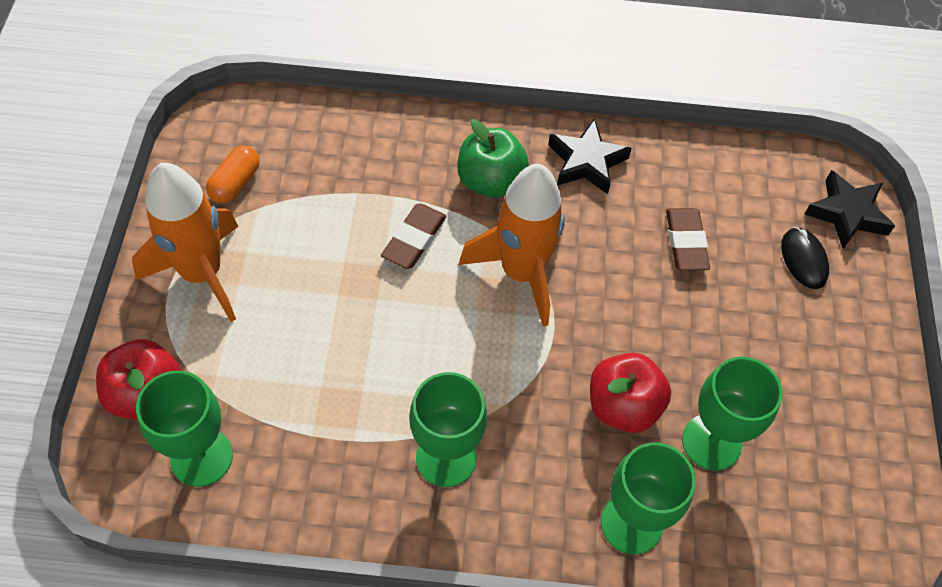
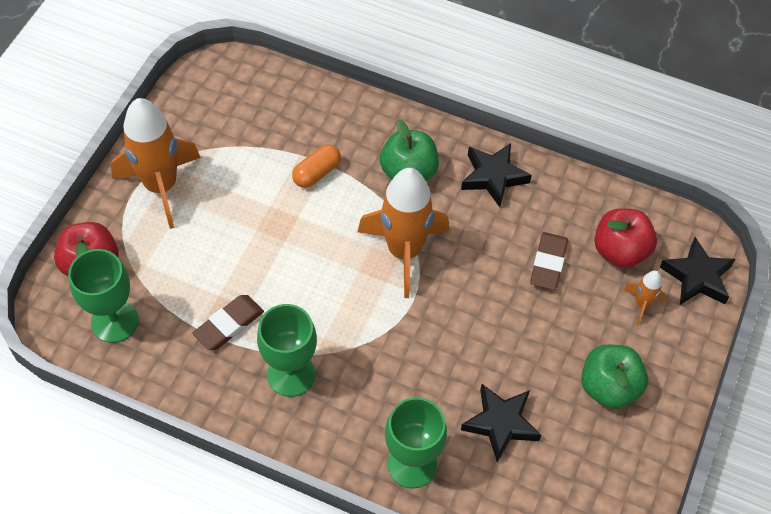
camera: 20 degrees right, 0 degrees up
orange capsule [206,145,260,204] -> orange capsule moved to [292,144,341,188]
brown eraser [381,204,447,269] -> brown eraser moved to [193,295,264,350]
red apple [590,353,671,433] -> red apple moved to [594,208,657,268]
green goblet [682,357,783,471] -> black star [461,384,541,462]
black mouse [781,227,829,289] -> orange rocket [623,270,666,325]
none -> green apple [581,345,648,409]

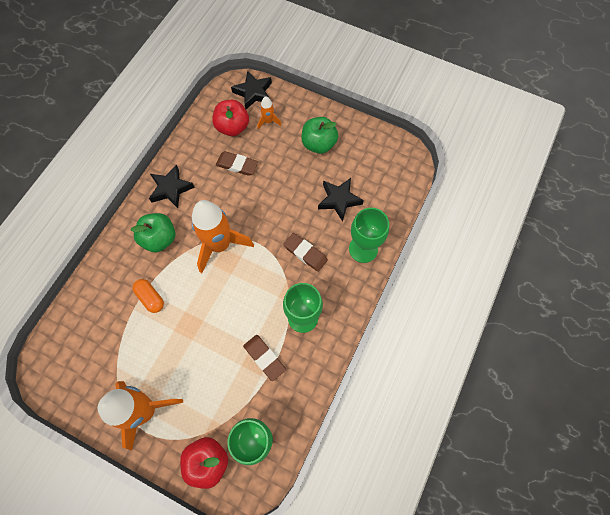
camera: 85 degrees left, 10 degrees up
none -> brown eraser [283,233,328,272]

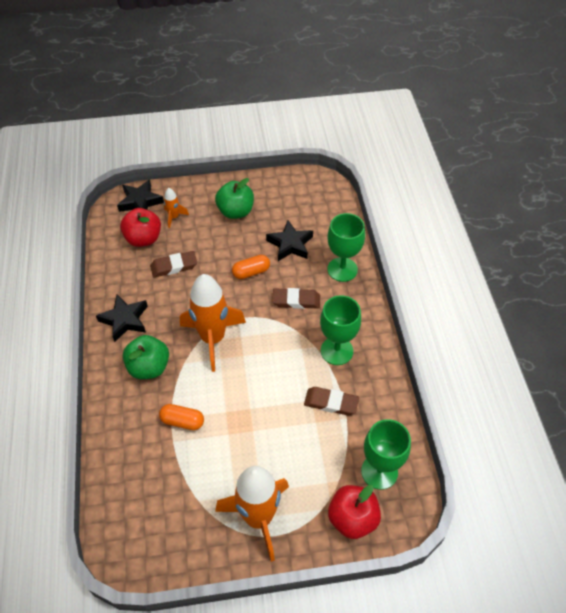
camera: 35 degrees left, 15 degrees down
none -> orange capsule [232,255,270,279]

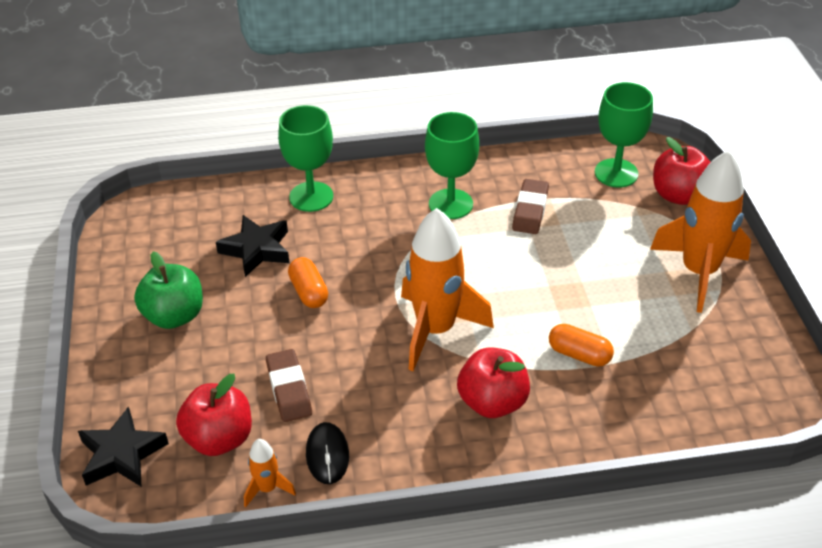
camera: 90 degrees left, 10 degrees down
black star [96,295,148,342] -> none
green apple [123,335,169,379] -> red apple [457,347,530,418]
orange capsule [159,404,204,430] -> orange capsule turned 75 degrees counterclockwise [549,324,614,367]
orange rocket [164,188,189,228] -> orange rocket moved to [244,439,296,507]
brown eraser [272,288,320,309] -> none
none -> black mouse [306,422,349,484]

